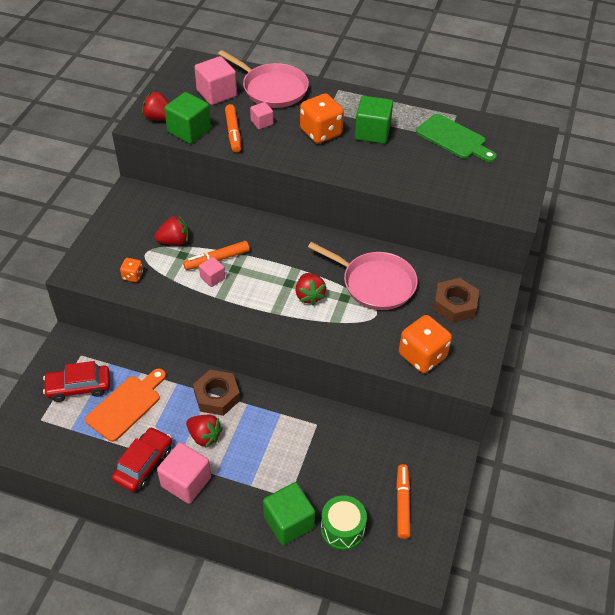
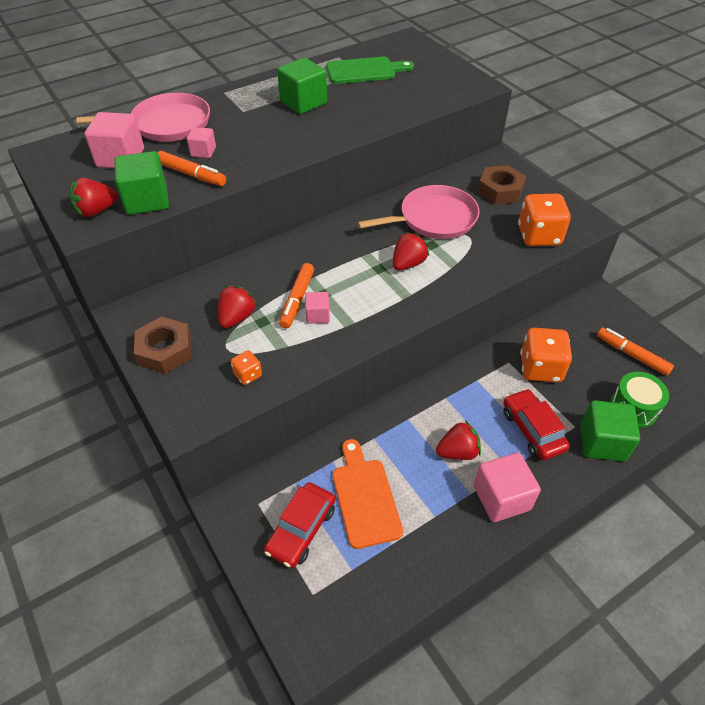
camera: 50 degrees left, 0 degrees up
red car [112,427,172,492] -> red car moved to [503,389,570,460]
brown nut [193,370,240,416] -> brown nut moved to [134,317,192,374]
red strawberry [296,273,326,305] -> red strawberry turned 75 degrees counterclockwise [393,232,429,270]
orange dice [300,94,344,144] -> orange dice moved to [520,328,572,382]

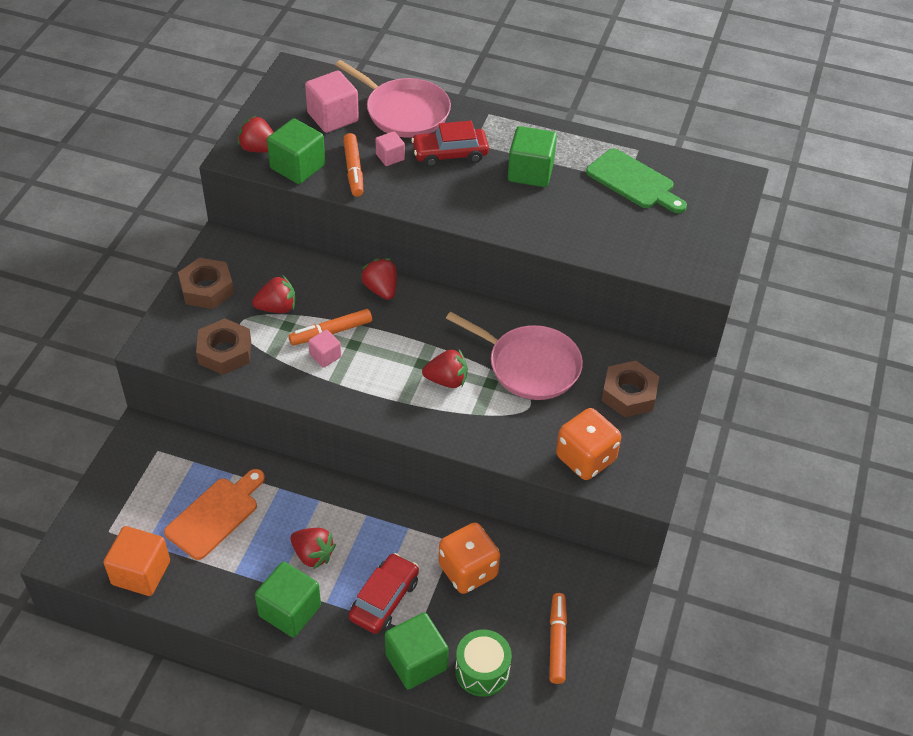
camera: 50 degrees right, 0 degrees up
orange dice [231,350,262,385] -> brown nut [196,318,251,375]
red car [264,482,335,568] -> red car moved to [411,121,489,167]
pink cube [474,452,541,522] -> green cube [255,562,321,637]
none -> orange cube [103,526,170,596]
none -> red strawberry [361,258,397,300]

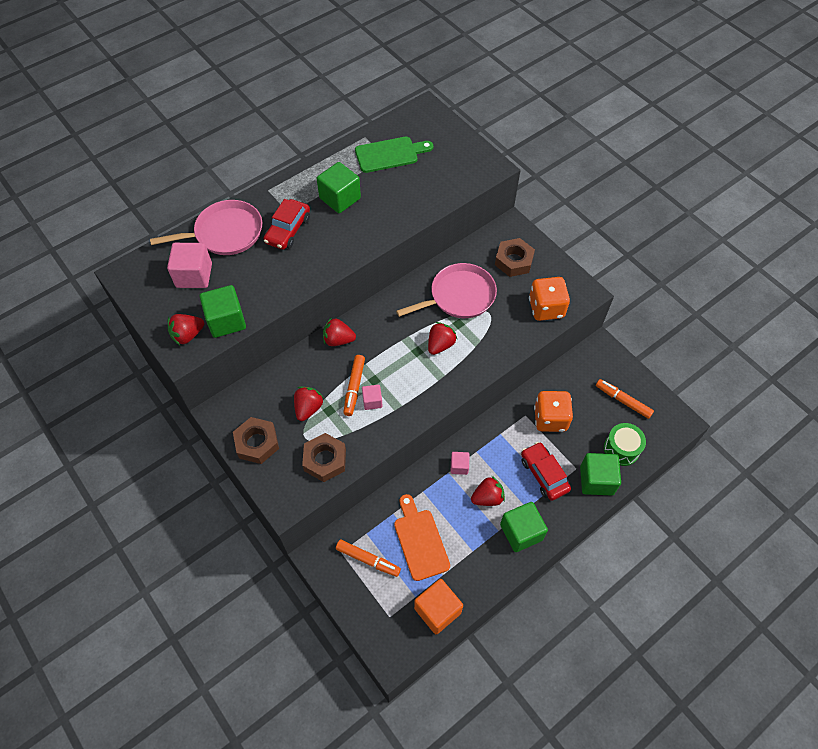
camera: 55 degrees left, 10 degrees up
orange marker [343,133,363,197] -> orange marker moved to [336,540,401,577]
pink cube [376,131,405,166] -> pink cube moved to [451,452,469,475]

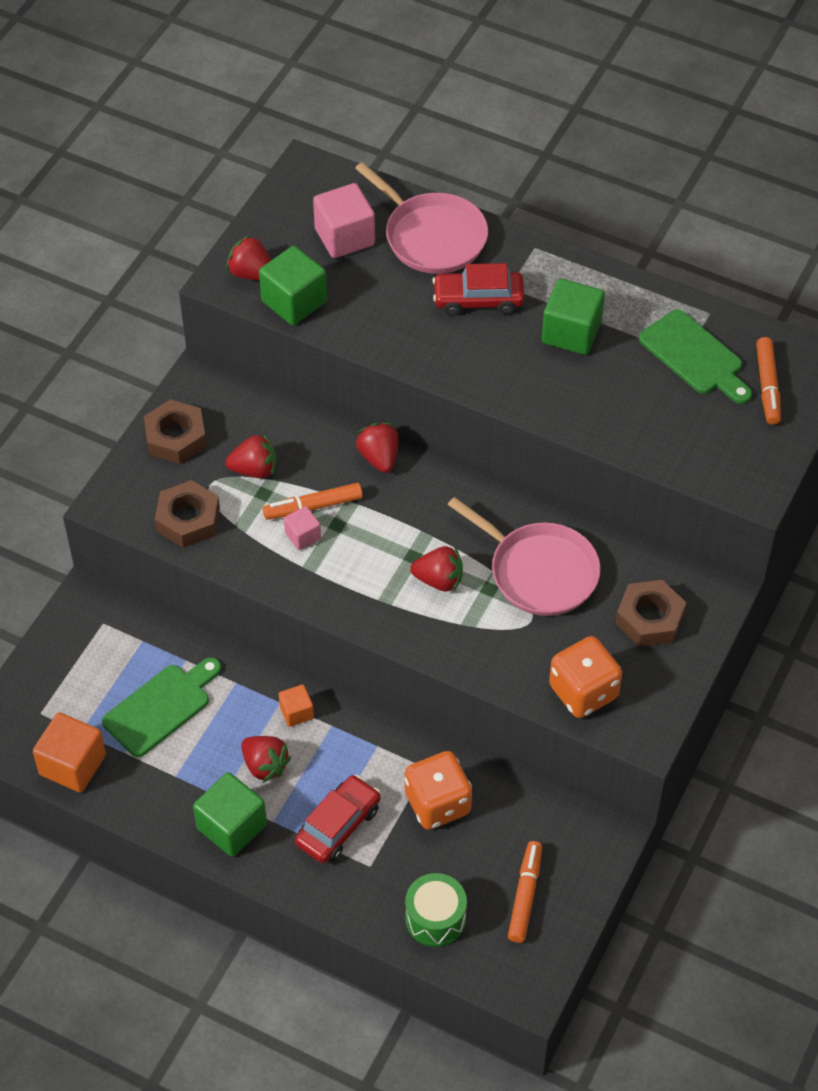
camera: 65 degrees right, 5 degrees down
orange marker [336,540,401,577] -> orange marker moved to [756,337,781,425]
orange cutting board [394,494,450,581] -> green cutting board [102,657,221,757]
pink cube [451,452,469,475] -> orange cube [279,684,314,727]
green cube [580,453,621,496] -> none

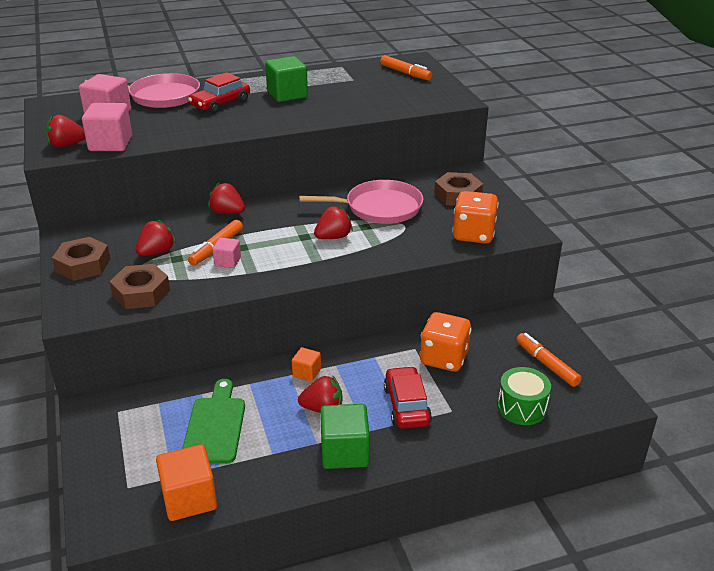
camera: 45 degrees left, 20 degrees down
green cube [259,246,327,325] -> pink cube [82,103,132,151]
green cutting board [639,309,752,404] -> none

